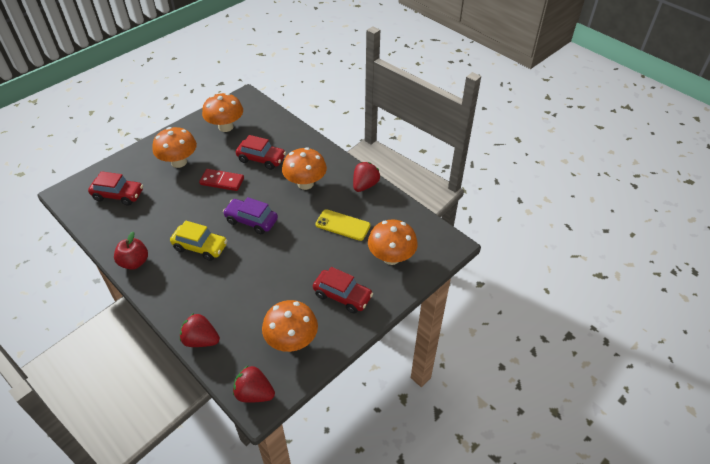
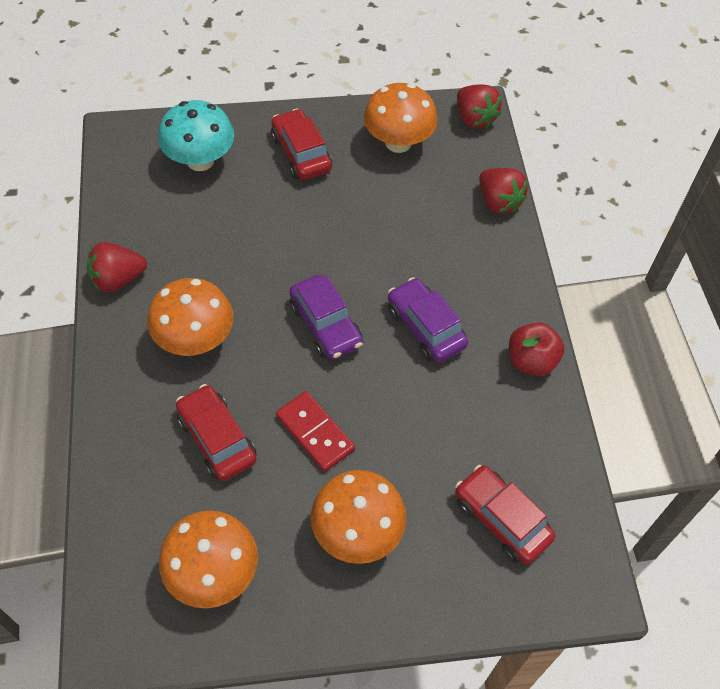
camera: 145 degrees left, 10 degrees up
yellow car [170,221,228,261] -> purple car [388,277,468,363]
yellow phone [316,209,370,241] -> none
orange mushroom [368,219,418,265] -> turquoise mushroom [158,100,234,171]

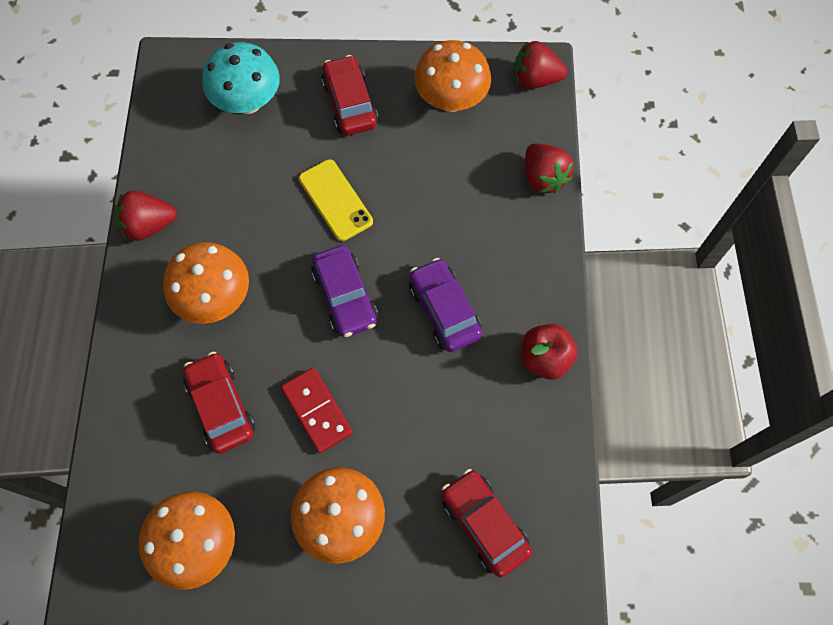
camera: 10 degrees right, 10 degrees up
red strawberry [457,84,502,129] -> red strawberry turned 120 degrees clockwise [514,41,567,89]
none -> yellow phone [299,159,373,241]

